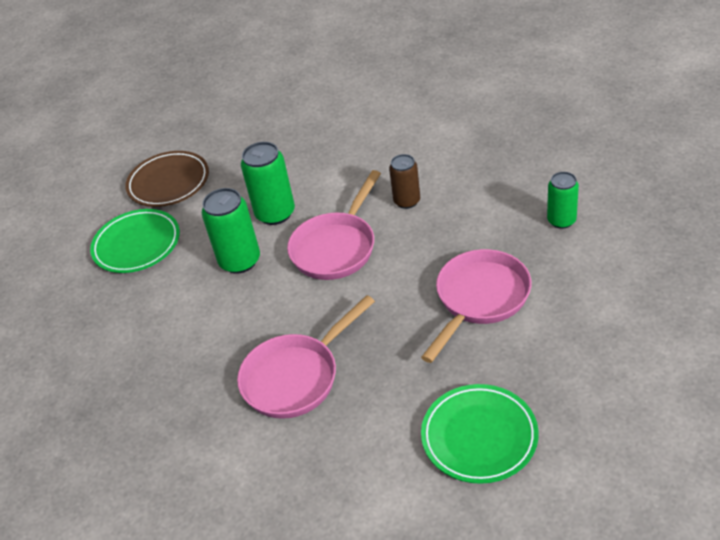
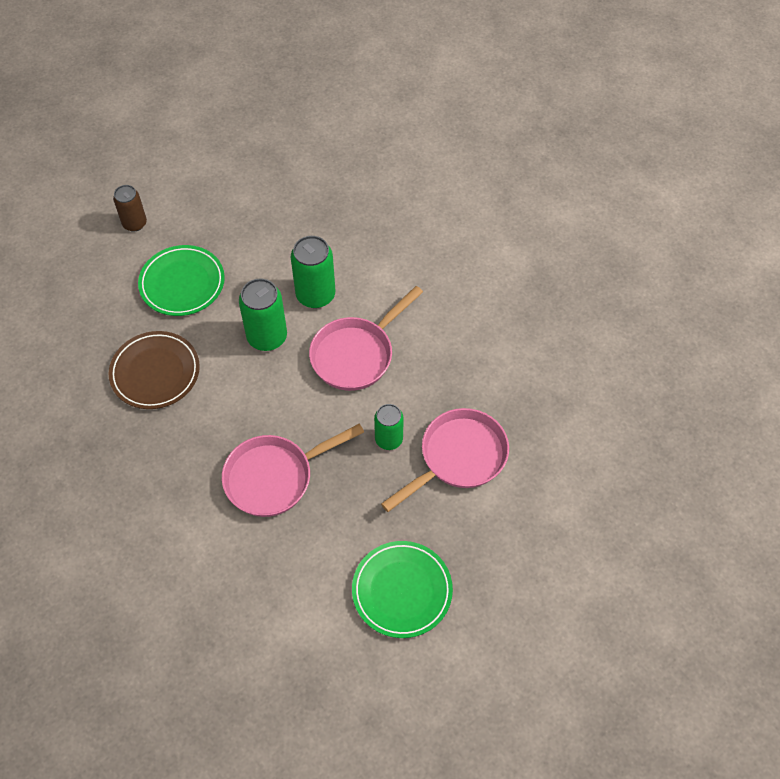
camera: 10 degrees right, 15 degrees up
brown plate [125,151,209,207] -> brown plate moved to [109,331,200,409]
brown can [389,154,420,209] -> brown can moved to [113,185,147,232]
green can [547,172,579,229] -> green can moved to [374,404,404,450]

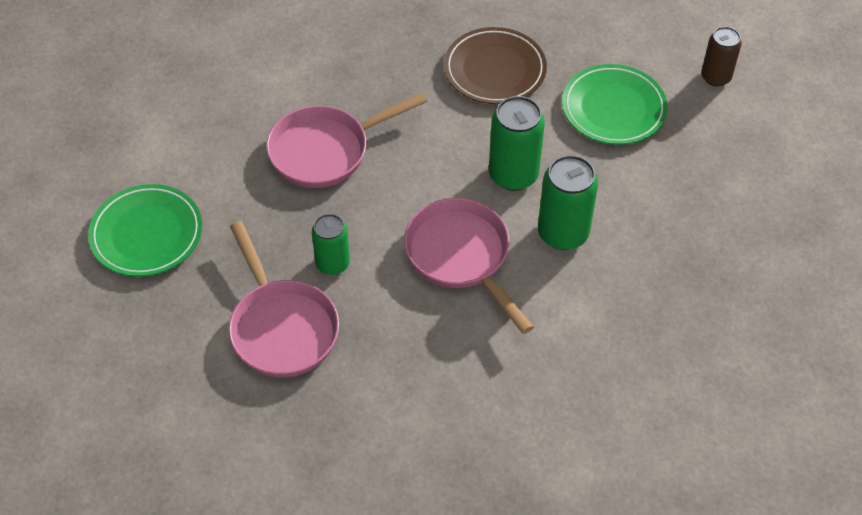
camera: 105 degrees right, 5 degrees down
pink pan [222,424,364,517] -> pink pan turned 105 degrees counterclockwise [266,93,427,188]

